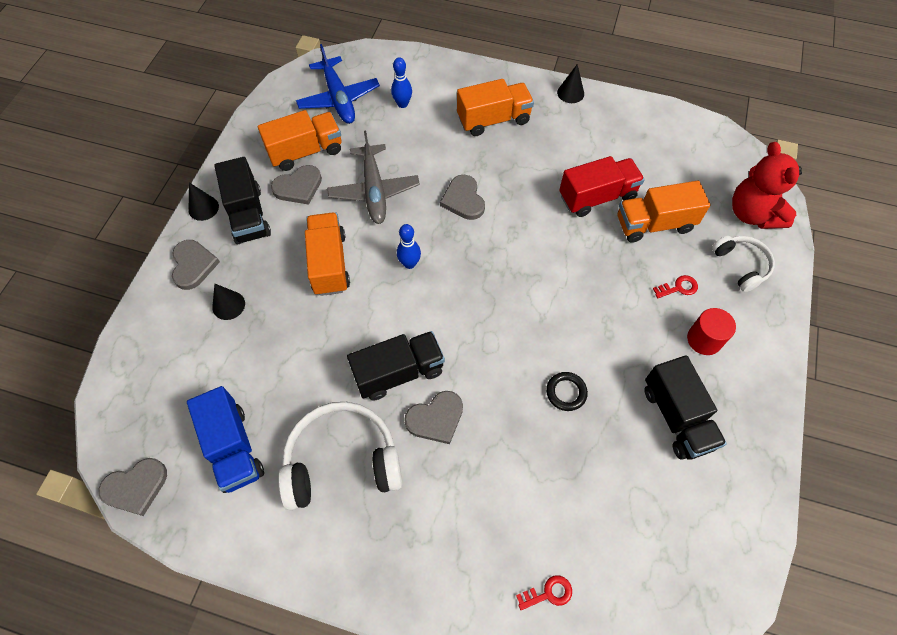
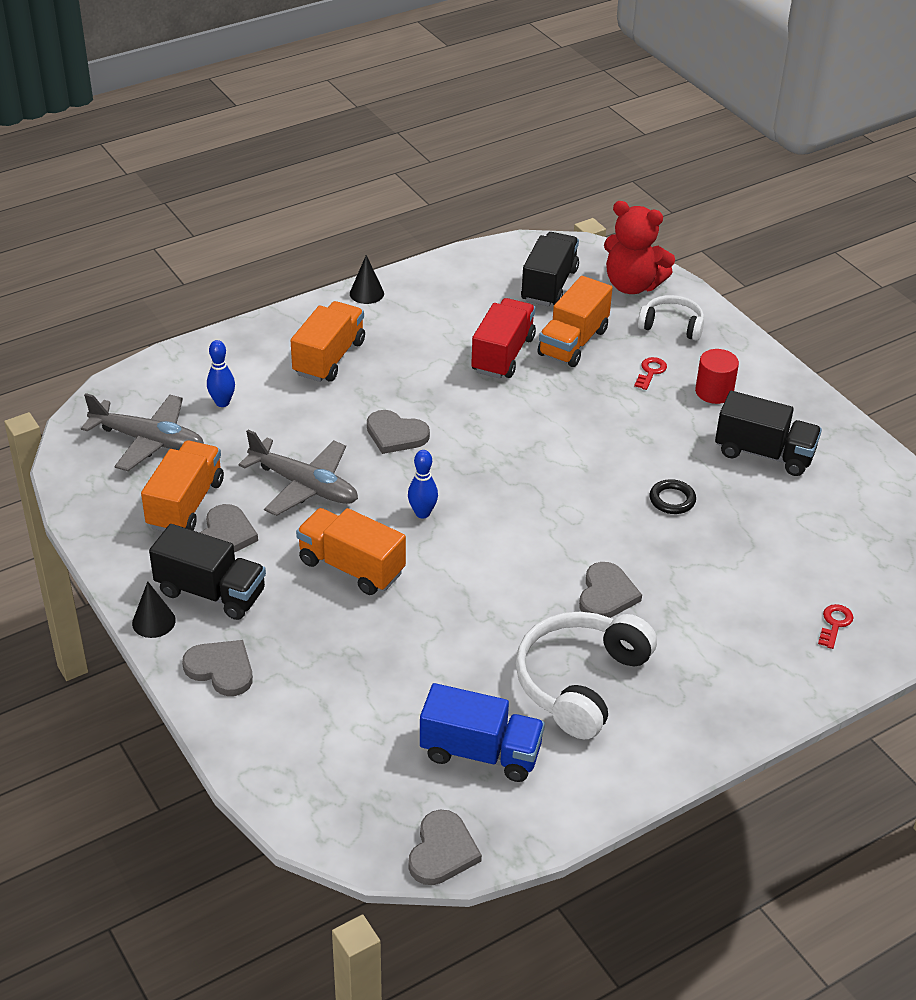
camera: 50 degrees left, 20 degrees down
black cone [212,284,245,320] -> none
blue plane [296,44,380,124] -> grey plane [81,393,204,471]
black truck [347,331,445,401] -> black truck moved to [521,232,579,307]

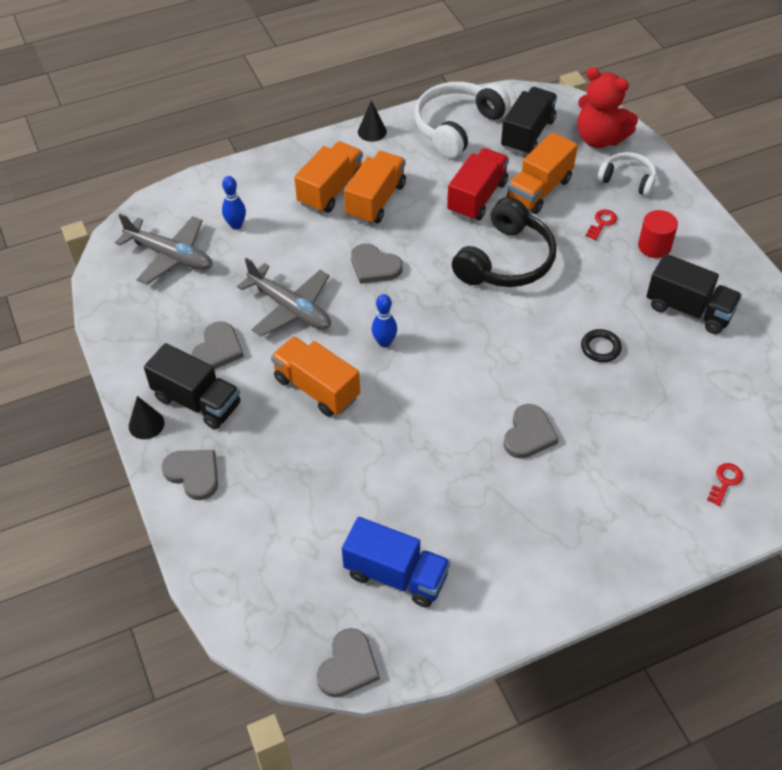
camera: 10 degrees right, 10 degrees up
orange truck [141,441,224,532] -> orange truck moved to [344,151,406,224]
white headphones [516,612,657,739] -> white headphones moved to [415,82,511,158]
none -> black headphones [452,197,557,287]

